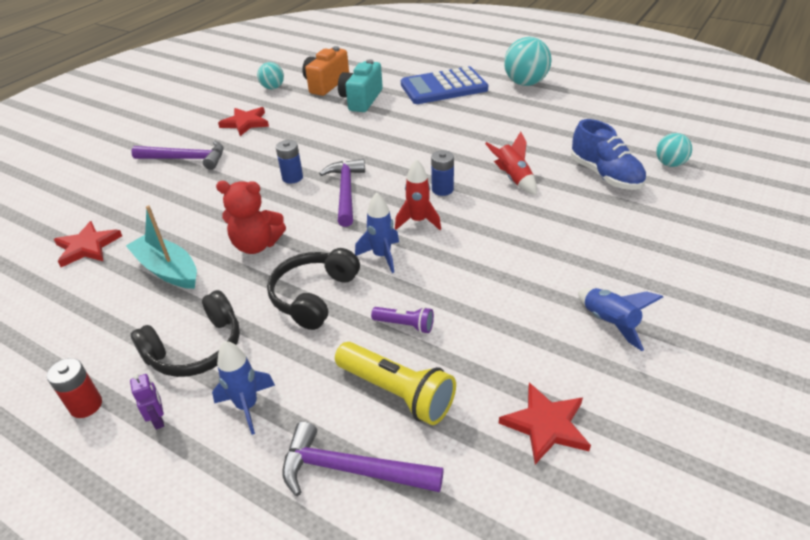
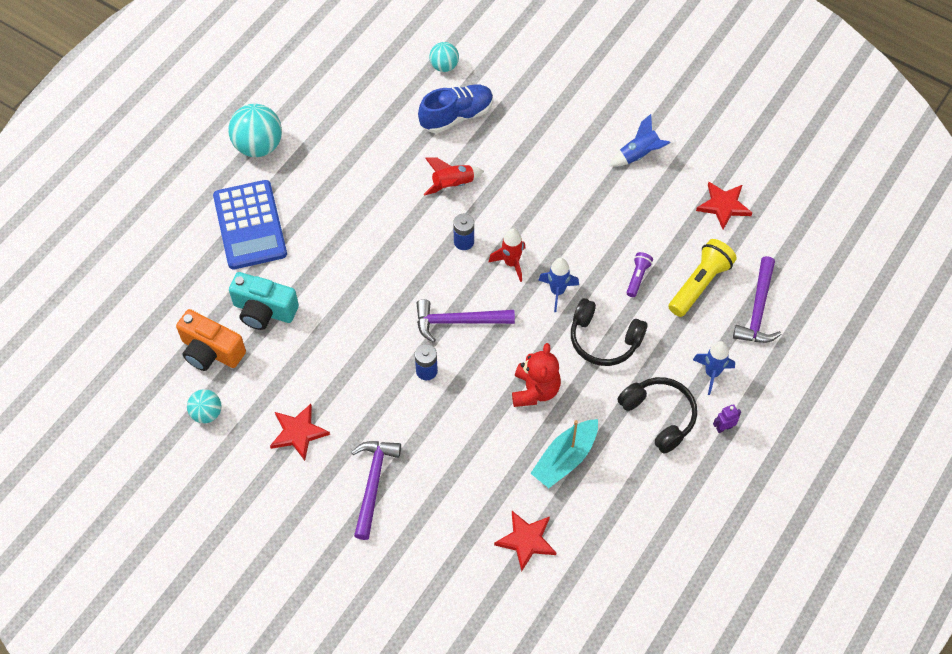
camera: 90 degrees left, 20 degrees up
red battery [47,358,102,418] -> none

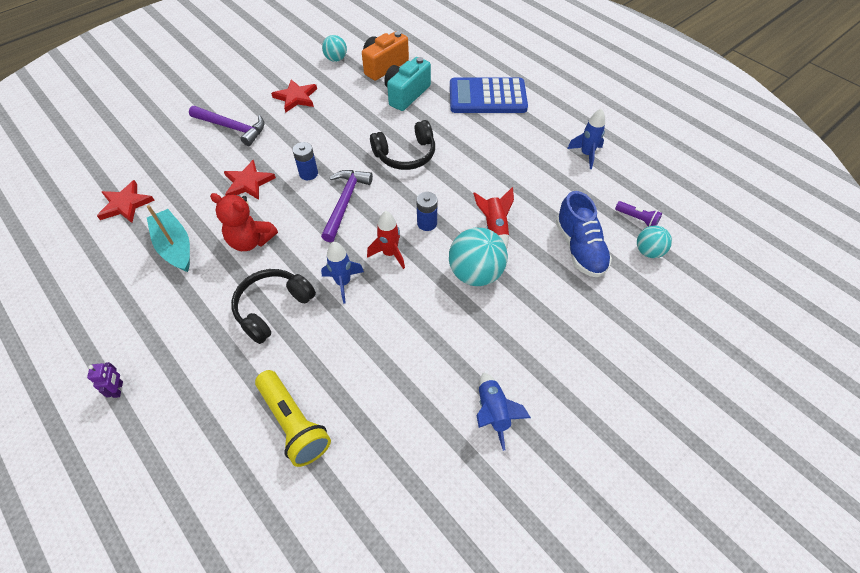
camera: 105 degrees right, 5 degrees down
turquoise ball [228,104,282,157] -> turquoise ball moved to [449,228,508,286]
black headphones [617,377,697,454] -> black headphones moved to [370,120,435,170]
purple flashlight [626,252,653,297] -> purple flashlight moved to [615,201,662,227]
blue rocket [693,341,735,395] -> blue rocket moved to [567,108,605,169]
red star [696,182,752,230] -> red star moved to [224,160,276,200]
purple hammer [733,256,781,343] -> none

